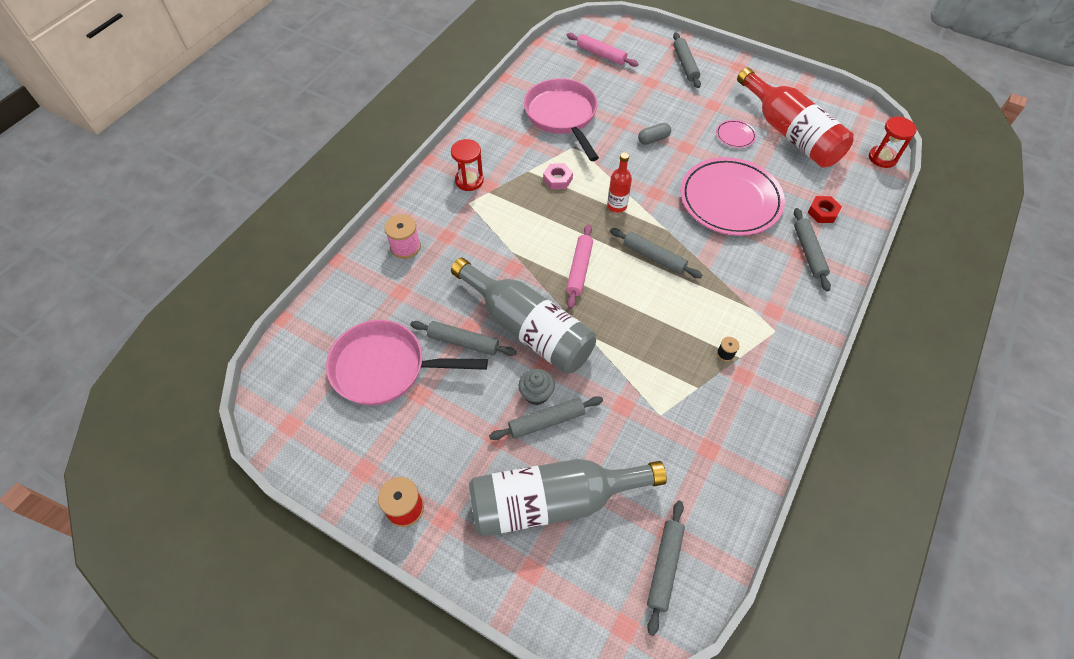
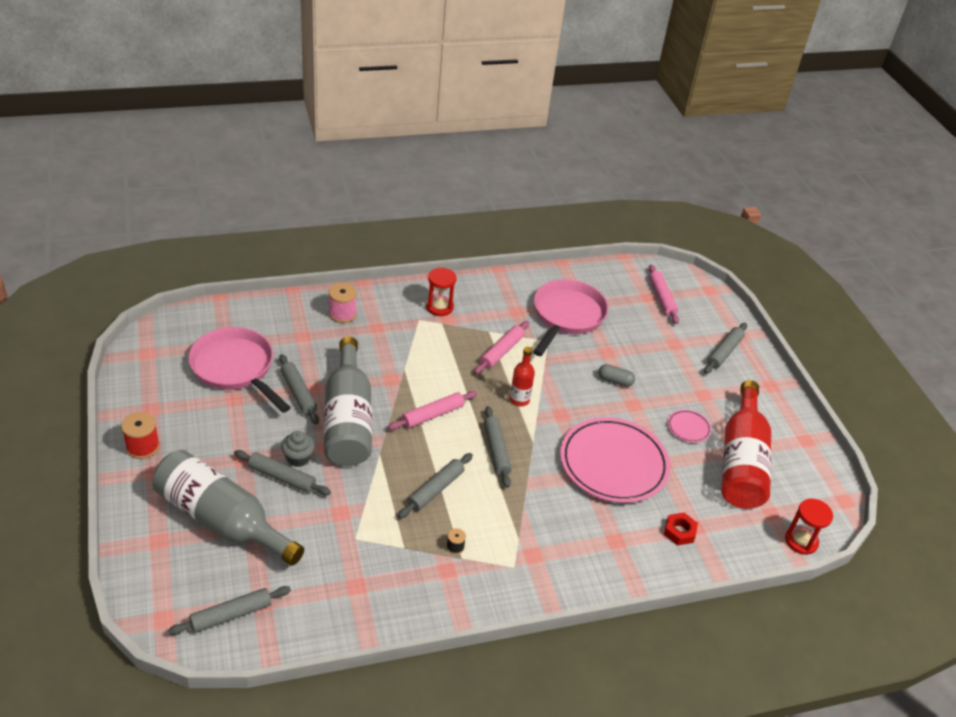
camera: 40 degrees right, 15 degrees down
pink nut [543,163,573,189] -> pink rolling pin [474,321,529,374]
grey rolling pin [794,208,831,291] -> grey rolling pin moved to [398,453,473,518]

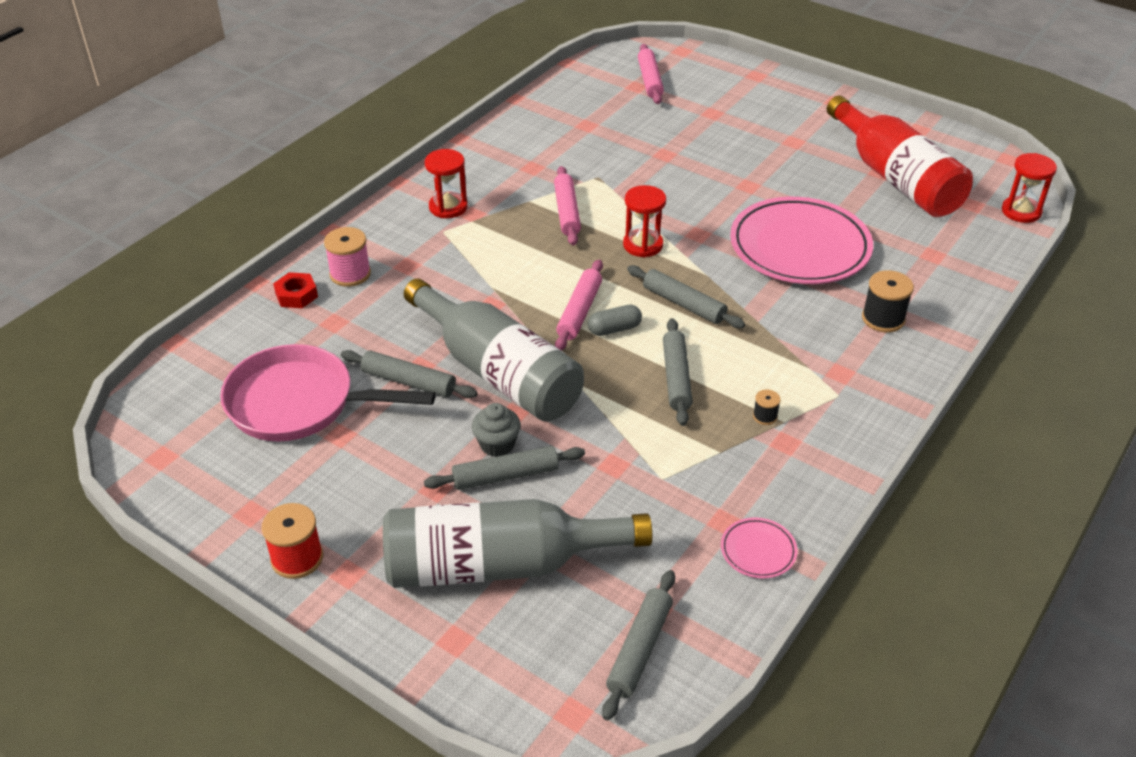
camera: 35 degrees left, 0 degrees up
red bottle [510,347,535,406] -> red hourglass [623,185,666,257]
pink pan [533,279,609,356] -> none
grey capsule [598,364,635,387] -> grey capsule moved to [588,305,642,336]
pink rolling pin [649,264,679,324] -> pink rolling pin turned 45 degrees clockwise [638,44,664,104]
red nut [664,513,698,545] -> red nut moved to [273,272,318,308]
pink plate [668,410,711,443] -> pink plate moved to [721,518,797,578]
grey rolling pin [704,323,747,374] -> none
none -> black spool [862,270,914,333]

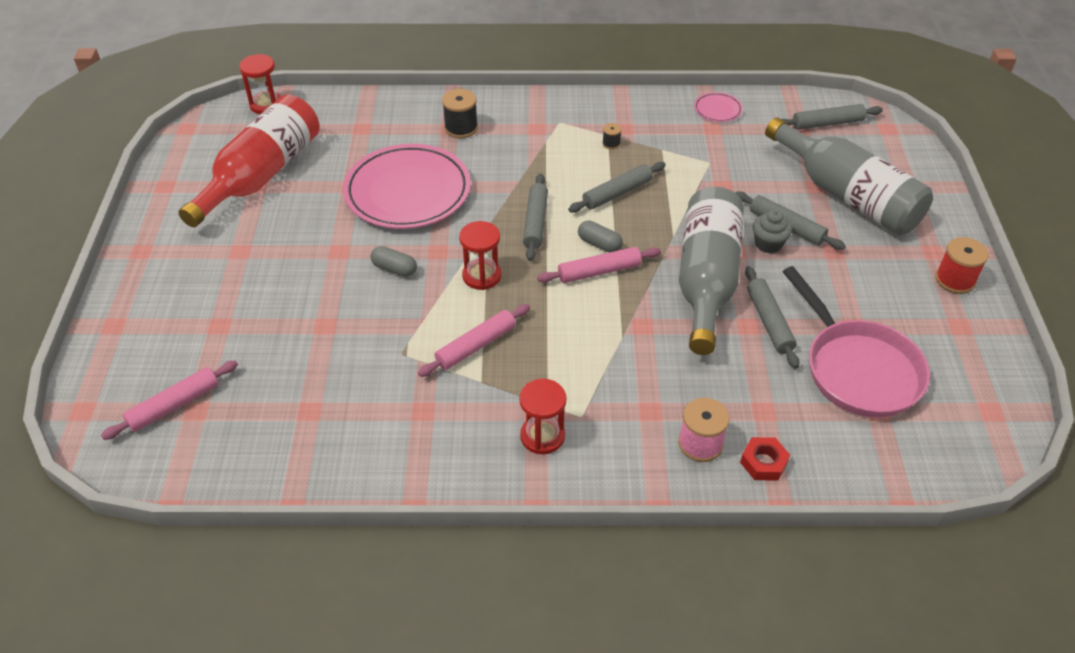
camera: 125 degrees left, 5 degrees up
none -> grey capsule [370,246,417,277]

